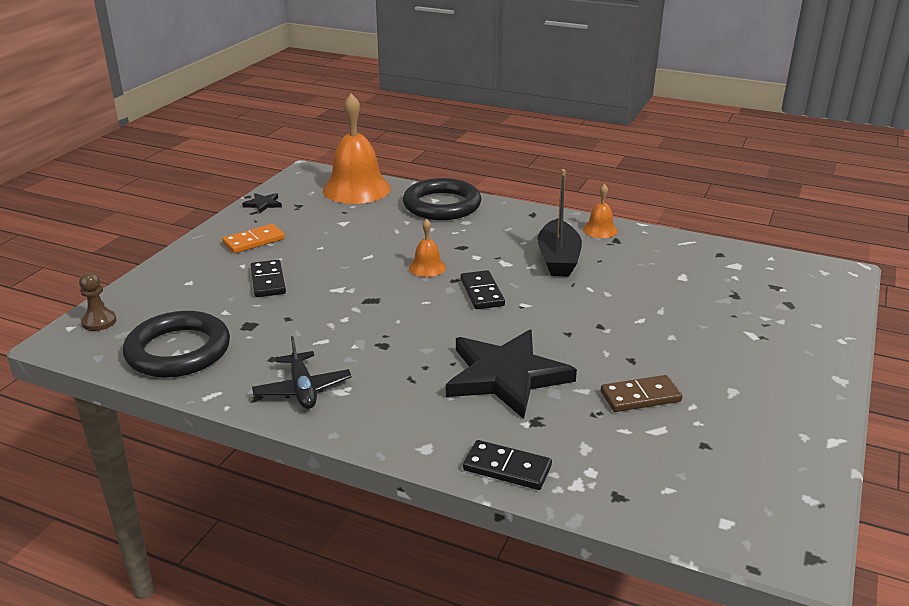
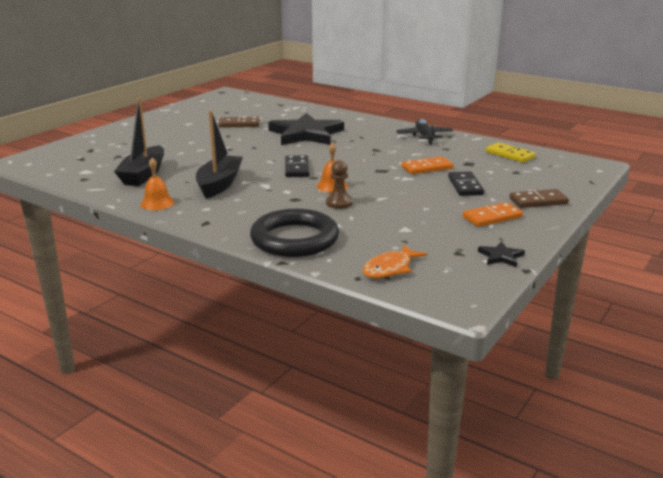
camera: 170 degrees left, 5 degrees down
brown pawn [79,272,117,331] -> brown pawn moved to [326,160,353,209]
black ring [123,311,230,378] -> yellow domino [486,142,536,163]
orange bell [323,93,391,204] -> orange fish [362,244,427,278]
black domino [463,440,552,490] -> none
none -> black boat [114,98,164,186]
none -> orange domino [402,156,453,174]
none -> brown domino [510,189,569,208]

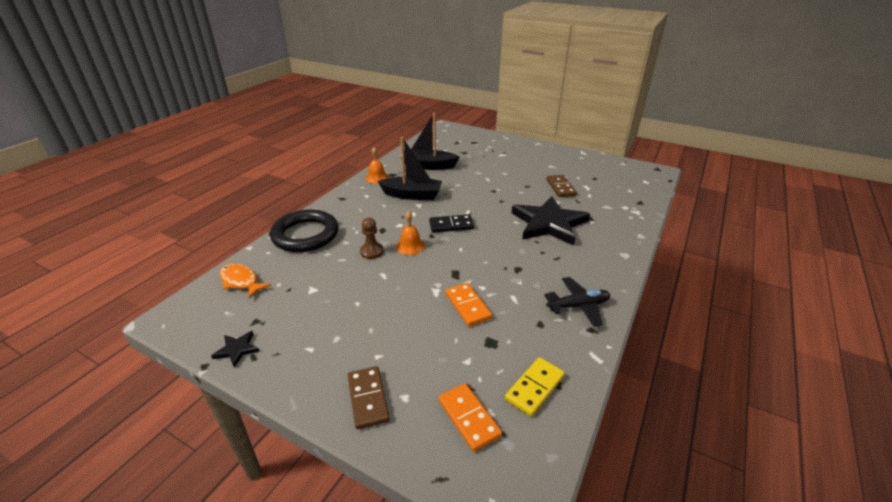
camera: 85 degrees right, 10 degrees up
black domino [448,171,484,196] -> none
orange domino [463,202,523,227] -> orange domino moved to [439,383,502,452]

